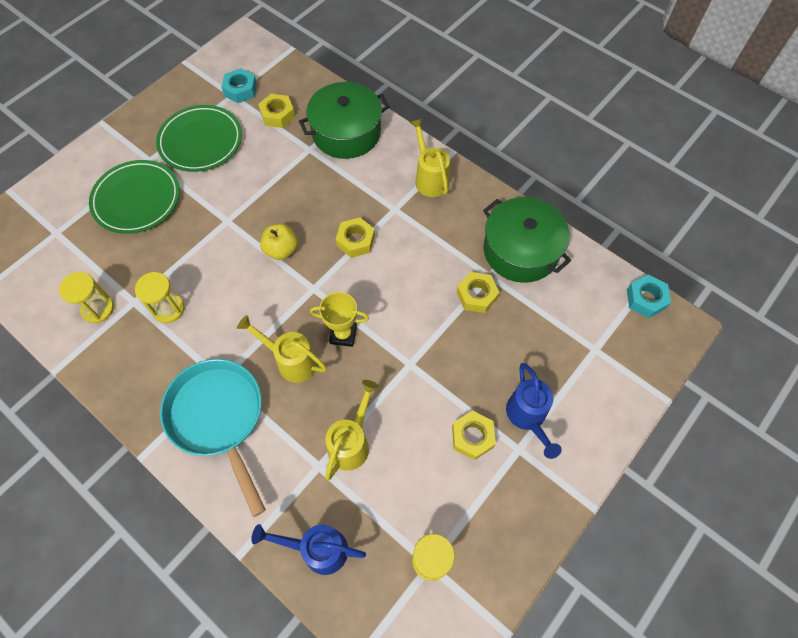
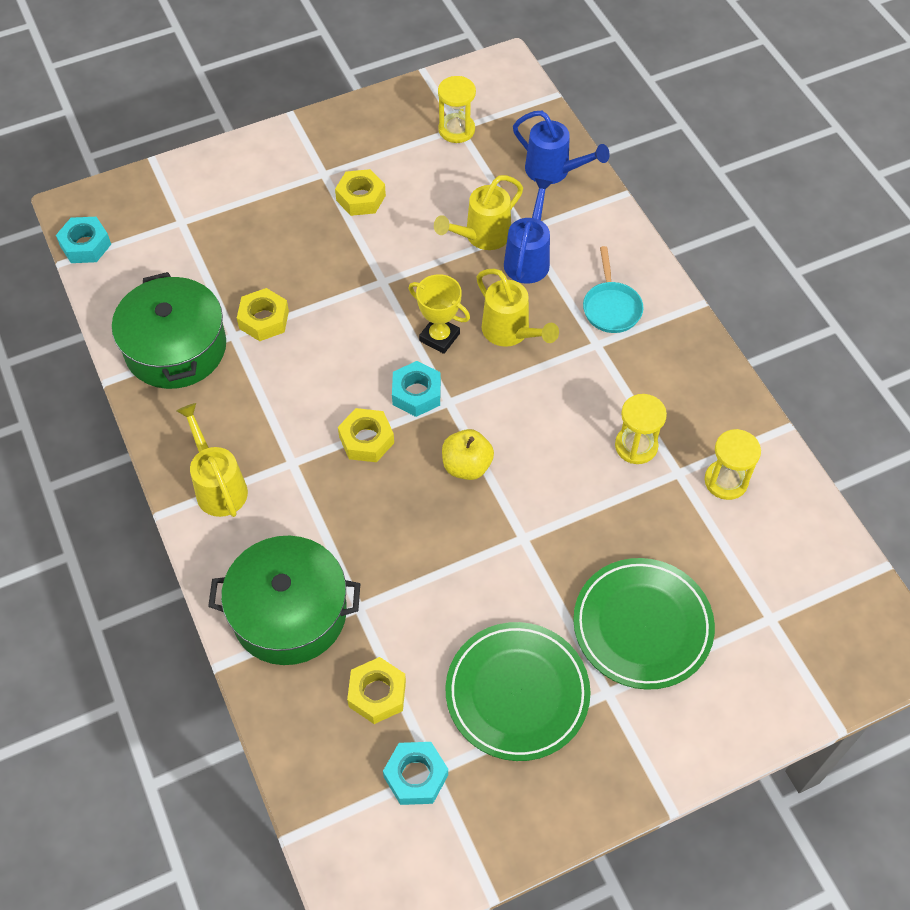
camera: 155 degrees left, 5 degrees down
turquoise pan [160,359,266,517] -> turquoise pan [583,246,644,333], size x0.52
yellow watering can [409,118,450,197] -> yellow watering can turned 150 degrees clockwise [177,403,248,517]
blue watering can [506,363,562,459] -> blue watering can moved to [504,178,553,284]
none -> turquoise nut [392,361,441,417]

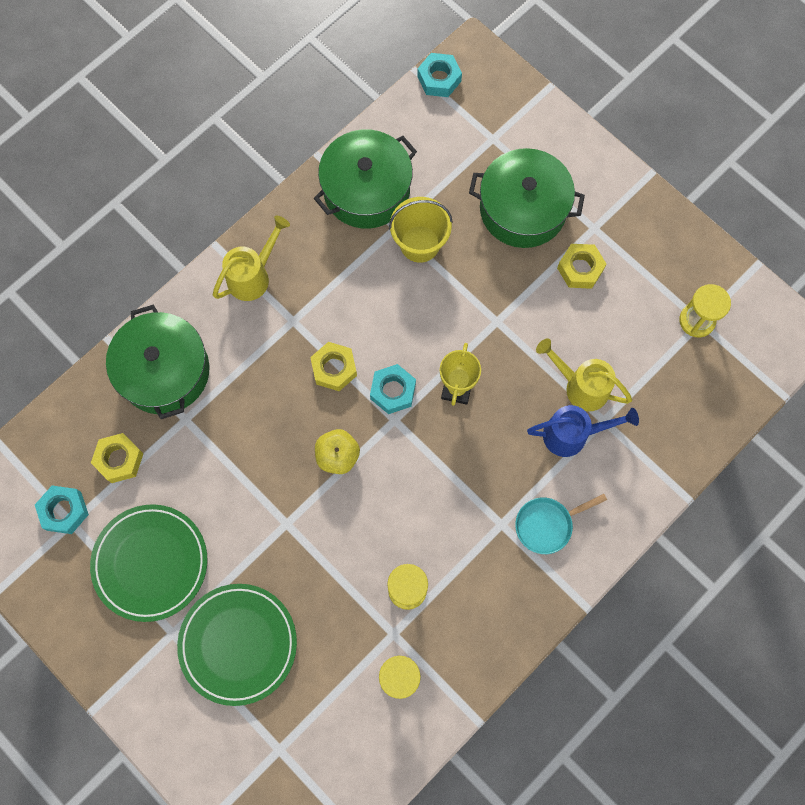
camera: 70 degrees right, 15 degrees up
yellow nut [237,288,289,341] -> yellow bucket [389,197,453,263]
yellow watering can [476,269,559,347] -> none
blue watering can [513,111,610,184] -> none
none -> green pot [469,148,585,248]

